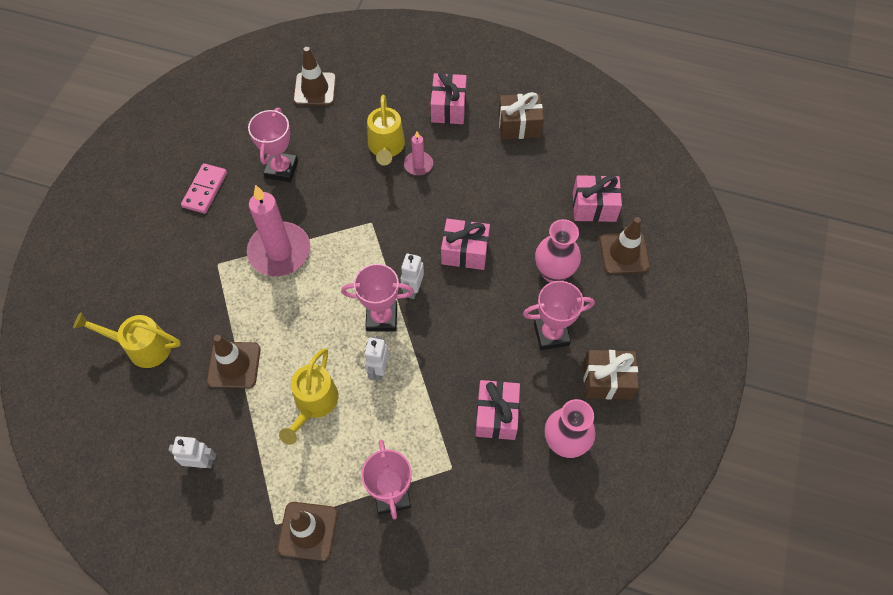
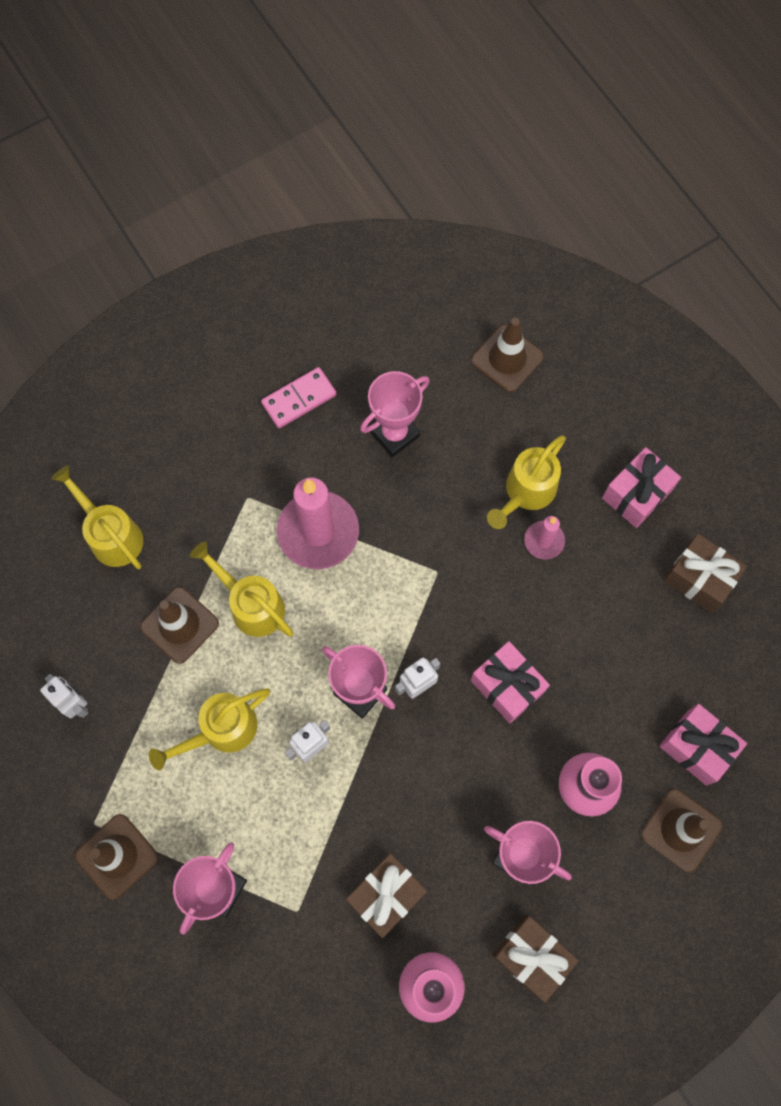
camera: 40 degrees right, 10 degrees up
pink gift [475,380,520,440] -> brown gift [346,853,427,938]
none -> yellow watering can [190,541,294,637]

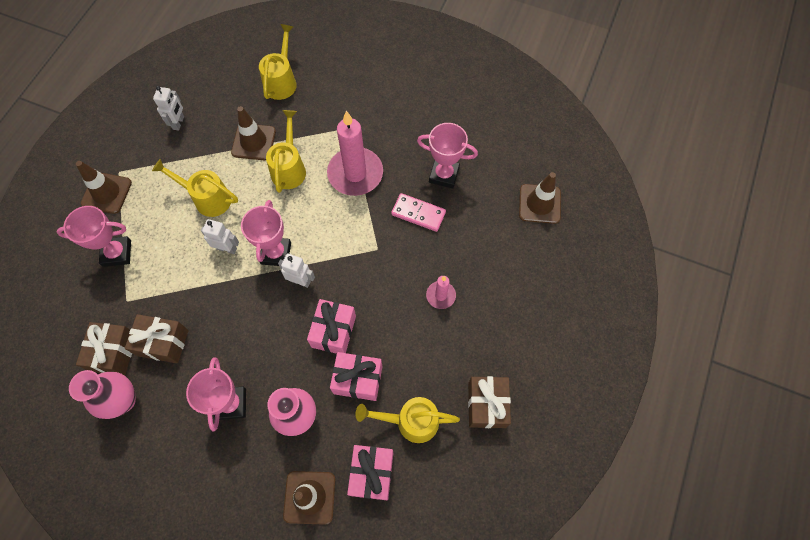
camera: 55 degrees right, 5 degrees down
pink domino [261,367,337,428] -> pink domino moved to [391,193,446,232]
yellow watering can [487,436,566,529] -> yellow watering can moved to [355,397,460,443]
brown gift [492,916,579,1002] -> brown gift moved to [76,322,132,376]
pink gift [602,447,681,528] -> pink gift moved to [330,352,382,401]

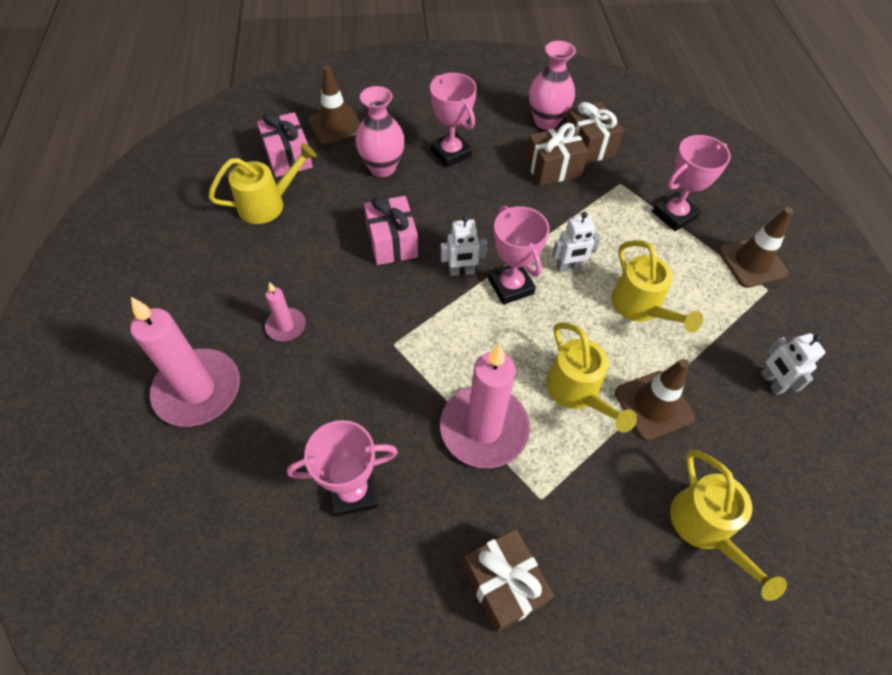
camera: 150 degrees right, 10 degrees down
yellow watering can [152,159,238,217] -> yellow watering can turned 75 degrees clockwise [611,240,703,333]
pink gift [330,352,382,401] -> none
pink domino [391,193,446,232] -> none
brown gift [468,376,511,428] -> brown gift moved to [463,529,554,633]
brown traffic cone [519,172,561,224] -> none
none -> pink candle [130,297,240,427]

